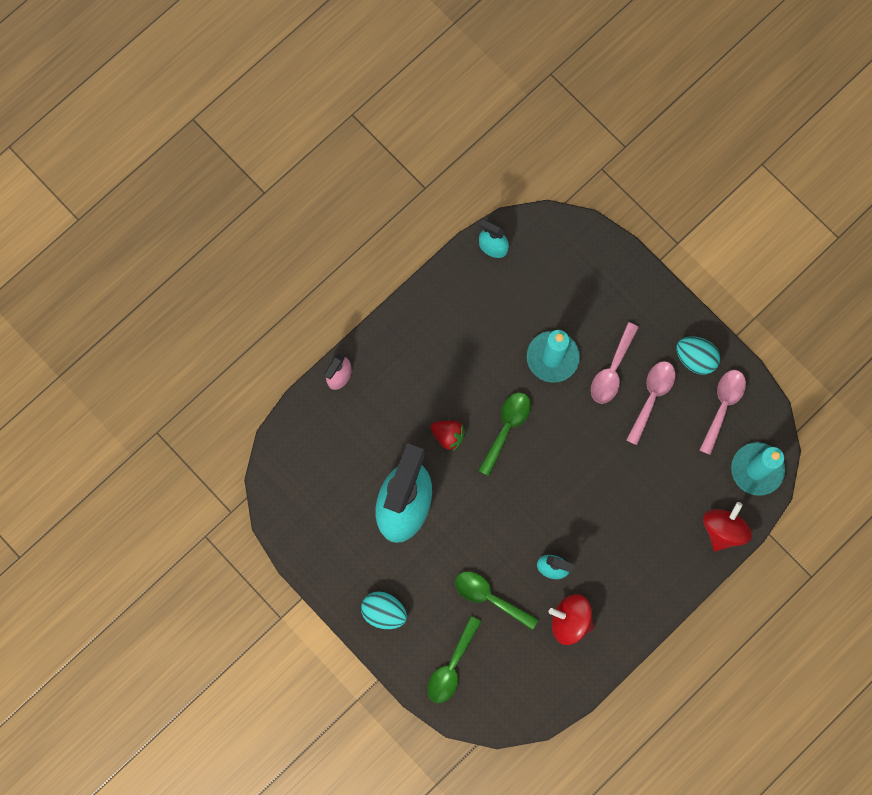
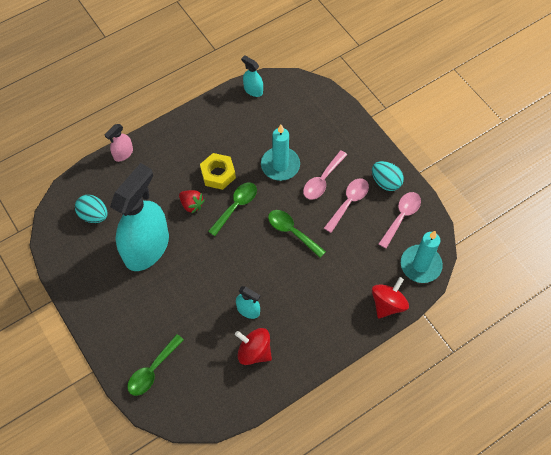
camera: 10 degrees right, 15 degrees down
turquoise egg [361,591,407,629] -> turquoise egg moved to [75,195,108,223]
green spoon [455,571,539,630] -> green spoon moved to [268,210,326,258]
none -> yellow nut [200,153,236,190]

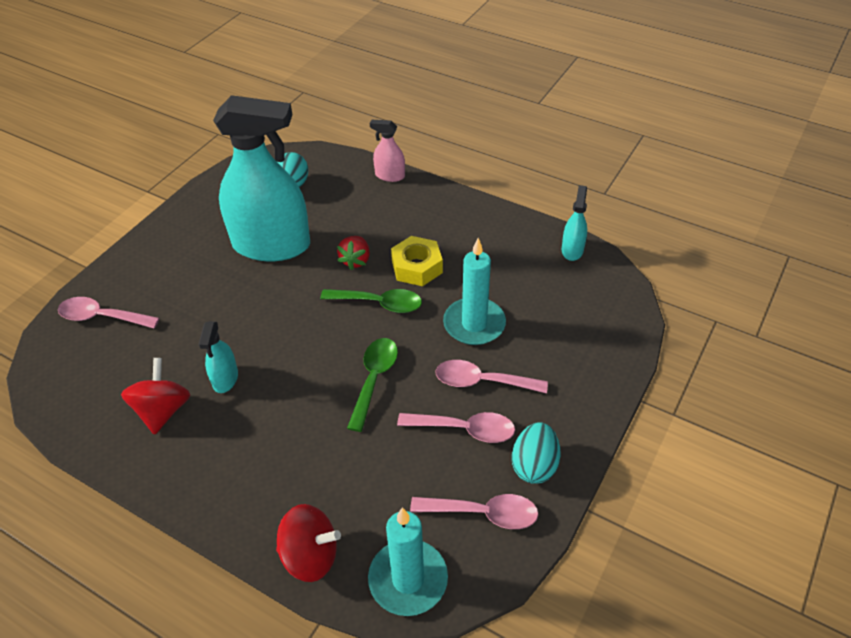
camera: 65 degrees right, 15 degrees down
green spoon [127,334,184,396] -> pink spoon [58,297,160,328]

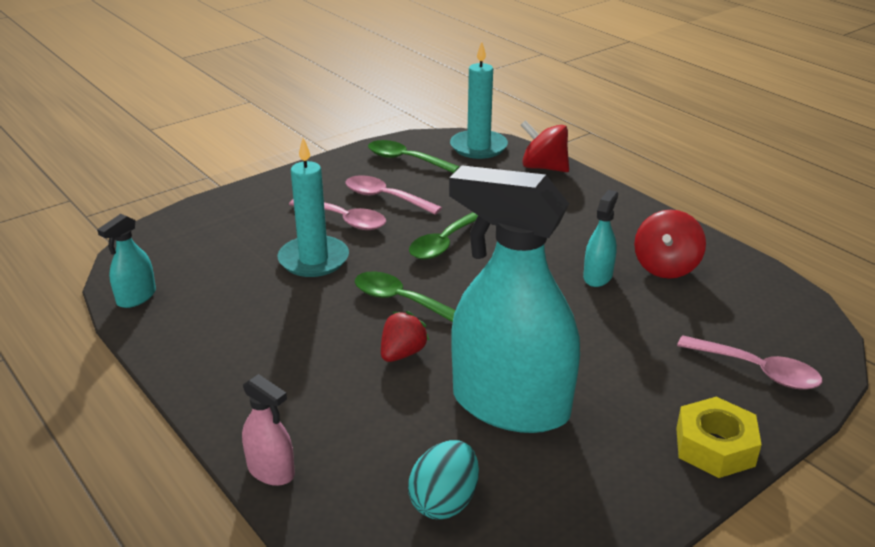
camera: 160 degrees left, 15 degrees down
yellow nut [391,236,443,286] -> yellow nut moved to [676,397,762,478]
pink spoon [410,494,539,529] -> green spoon [368,140,460,173]
turquoise egg [512,422,560,484] -> none

